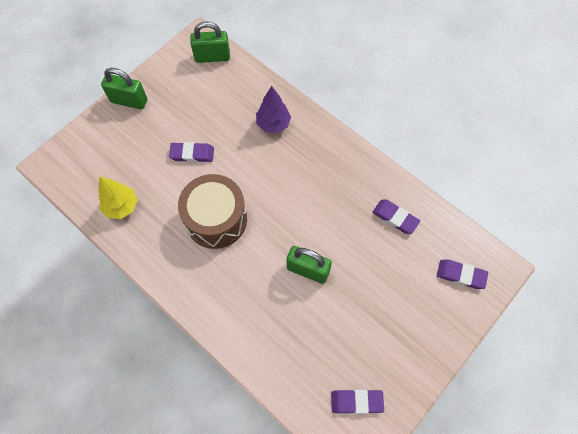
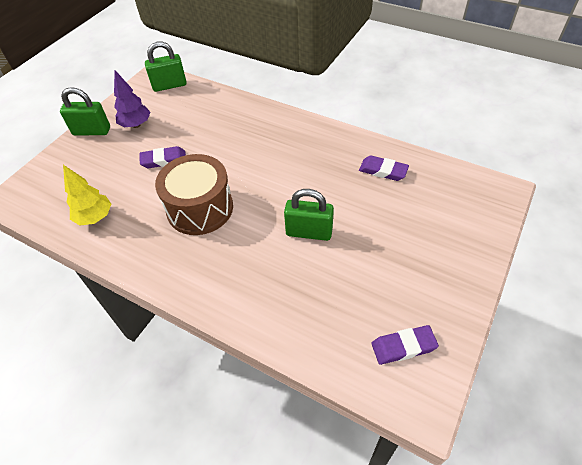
camera: 10 degrees left, 15 degrees down
purple tree [256,86,291,133] -> purple tree moved to [114,70,150,128]
purple eraser [437,259,488,289] -> none

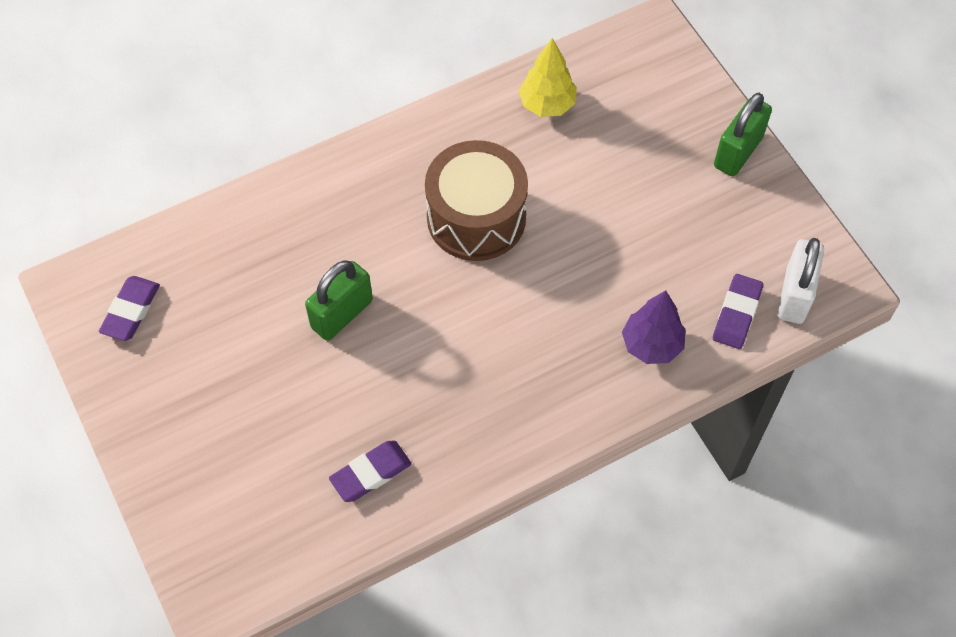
camera: 120 degrees right, 10 degrees up
purple tree [114,70,150,128] -> purple tree moved to [622,290,686,364]
purple eraser [140,146,186,168] -> purple eraser moved to [713,274,763,349]
green padlock [145,42,187,92] -> white padlock [778,238,824,324]

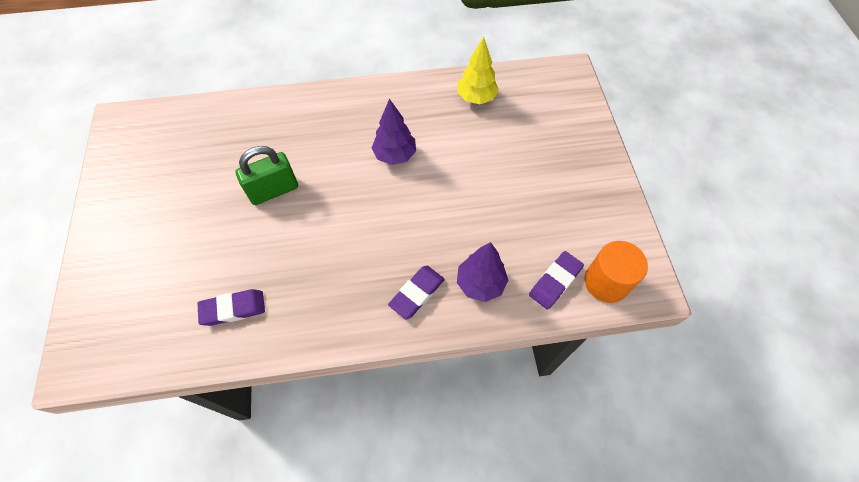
camera: 20 degrees right, 0 degrees up
purple eraser [99,276,160,341] -> purple eraser moved to [388,266,445,319]
brown drum [425,140,528,261] -> purple tree [372,99,416,165]
green padlock [714,93,772,176] -> none
white padlock [778,238,824,324] -> orange cylinder [584,241,648,303]

